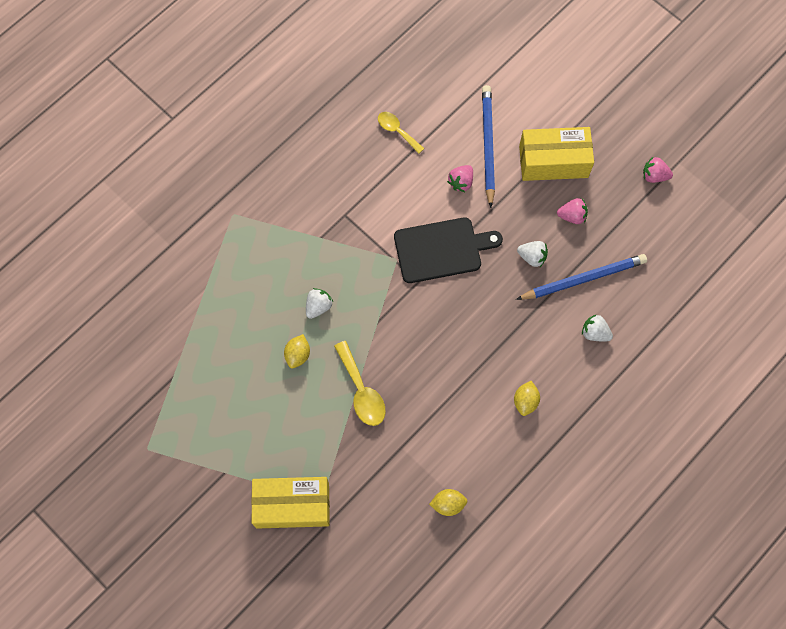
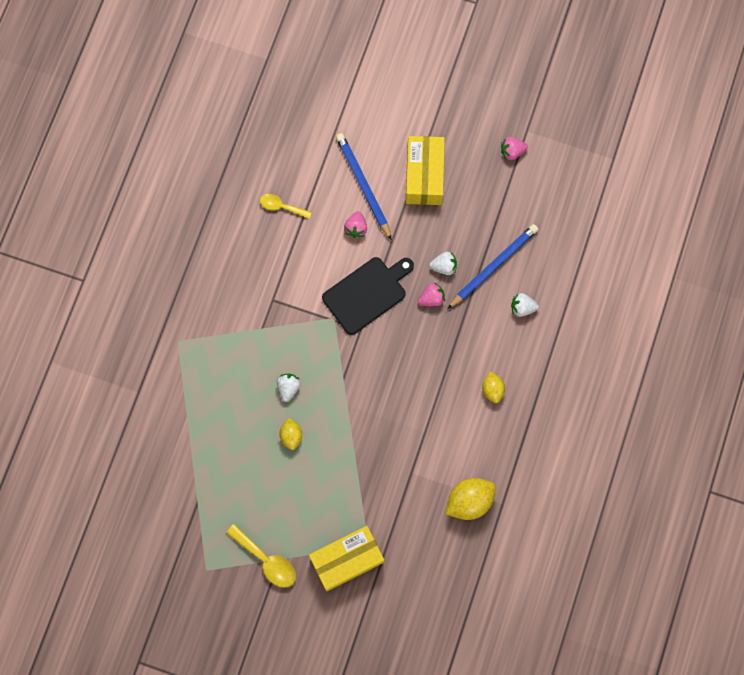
camera: 25 degrees left, 5 degrees up
yellow spoon [334,341,386,426] -> yellow spoon moved to [226,524,296,588]
yellow lemon [429,489,467,516] -> yellow lemon [445,478,496,520], size x1.72
yellow box [519,127,594,181] -> yellow box turned 60 degrees counterclockwise [406,136,445,205]
pink strawberry [557,198,588,224] -> pink strawberry moved to [418,283,445,306]

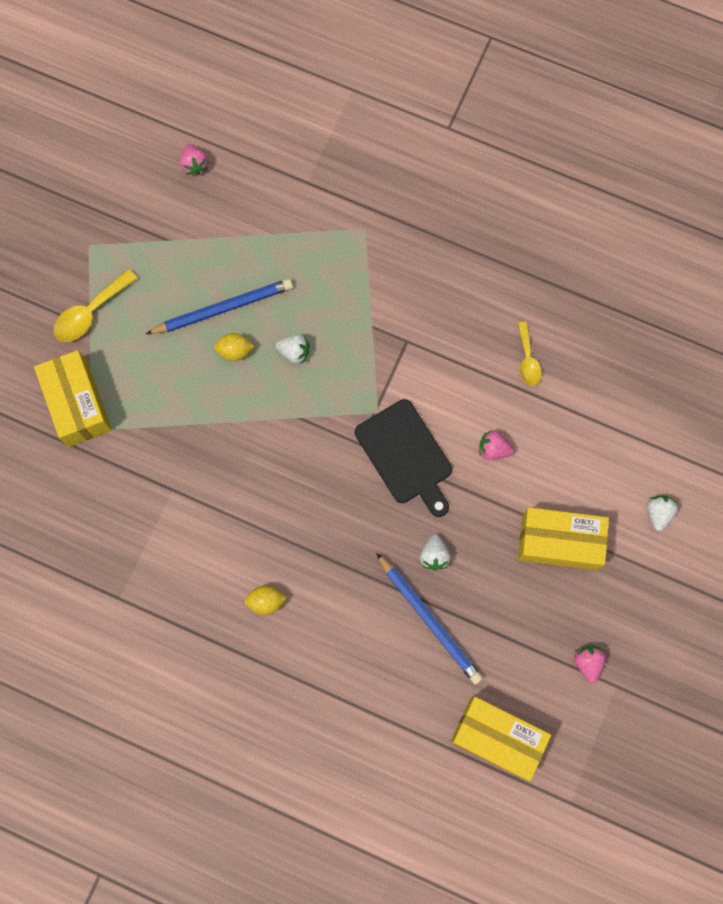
camera: 95 degrees right, 0 degrees up
yellow spoon [260,194,312,219] -> yellow spoon turned 150 degrees clockwise [518,322,542,386]
blue pencil [336,133,392,240] -> blue pencil moved to [146,279,293,334]
pink strawberry [418,283,445,306] -> pink strawberry moved to [180,144,208,176]
yellow lemon [445,478,496,520] -> none
white strawberry [511,293,539,317] -> white strawberry moved to [647,495,678,531]
none -> yellow box [451,697,551,781]

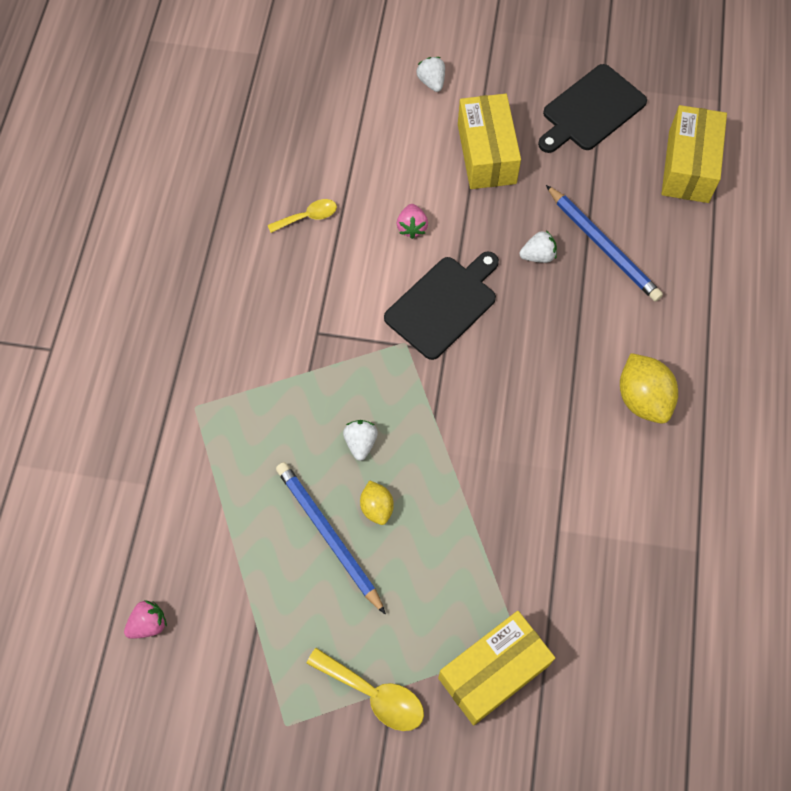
camera: 105 degrees left, 10 degrees down
yellow lemon [245,585,287,615] -> yellow lemon [620,353,678,424], size x1.72
blue pencil [376,553,483,685] -> blue pencil turned 105 degrees clockwise [546,185,663,302]
pink strawberry [574,646,606,683] -> black cutting board [538,64,647,153]
white strawberry [647,495,678,531] -> white strawberry turned 75 degrees clockwise [416,57,445,92]

